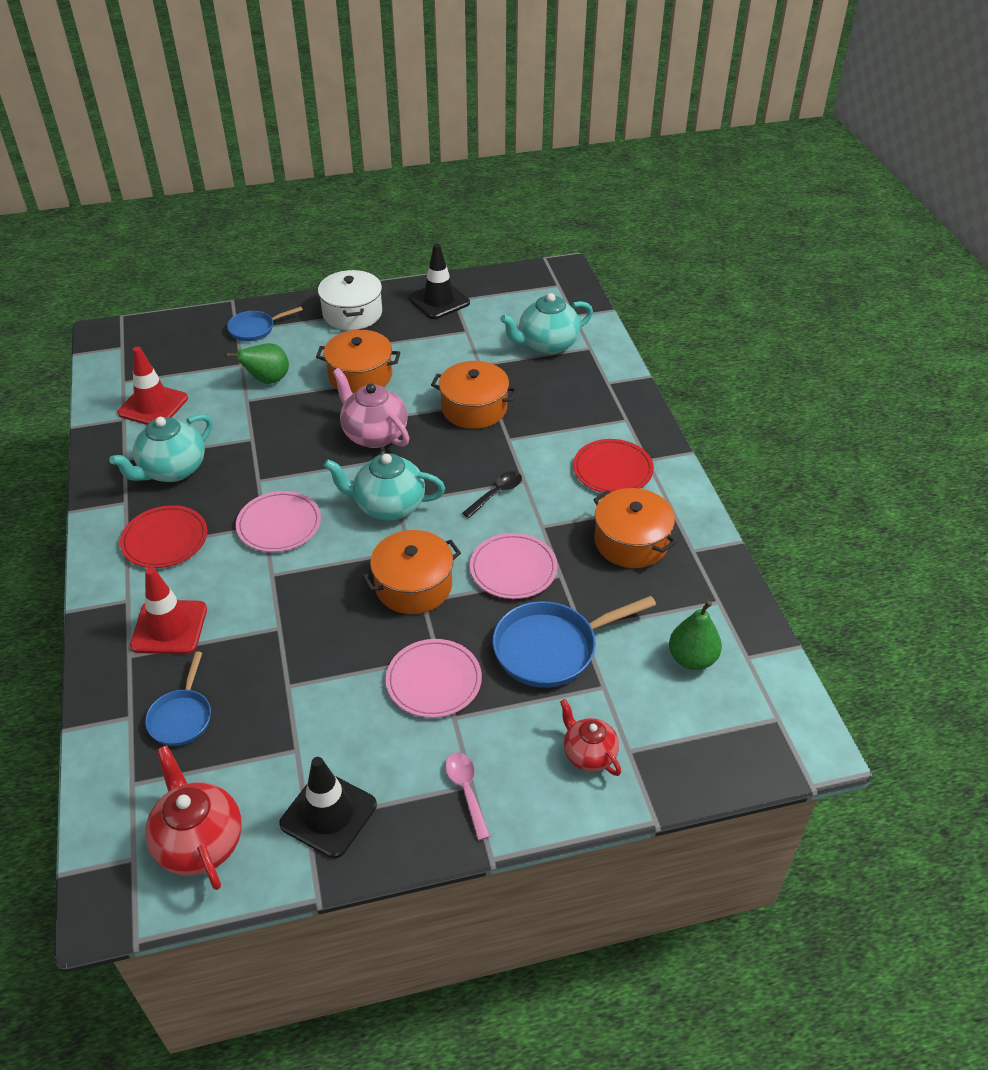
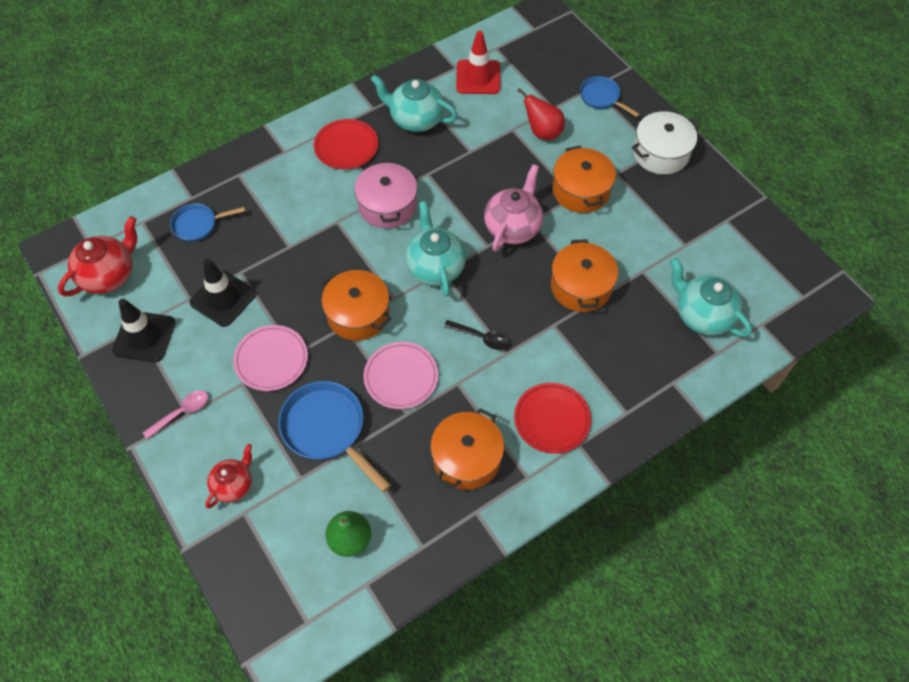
camera: 70 degrees right, 15 degrees up
red traffic cone [130,567,207,654] -> none
green pear [225,343,289,384] -> red pear [517,88,565,140]
pink plate [236,491,321,552] -> pink pot [354,160,417,229]
black traffic cone [408,244,470,319] -> black traffic cone moved to [189,259,256,327]

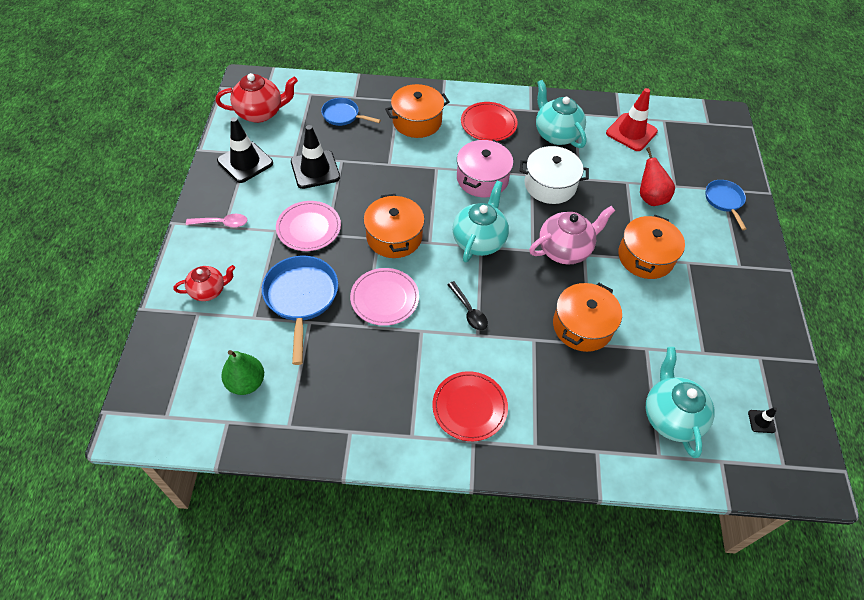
camera: 35 degrees right, 5 degrees down
orange pot [430,408,504,490] -> orange pot moved to [385,84,449,138]
white pot [632,111,700,175] -> white pot moved to [520,146,589,204]
none -> black traffic cone [748,407,777,433]

